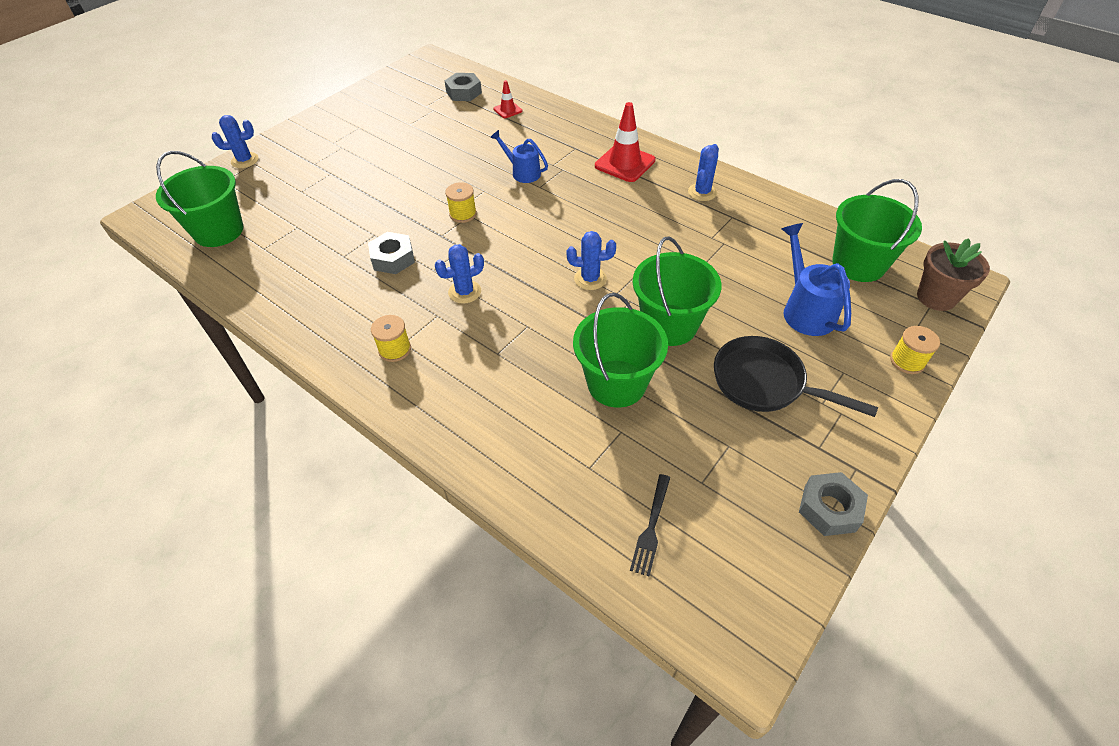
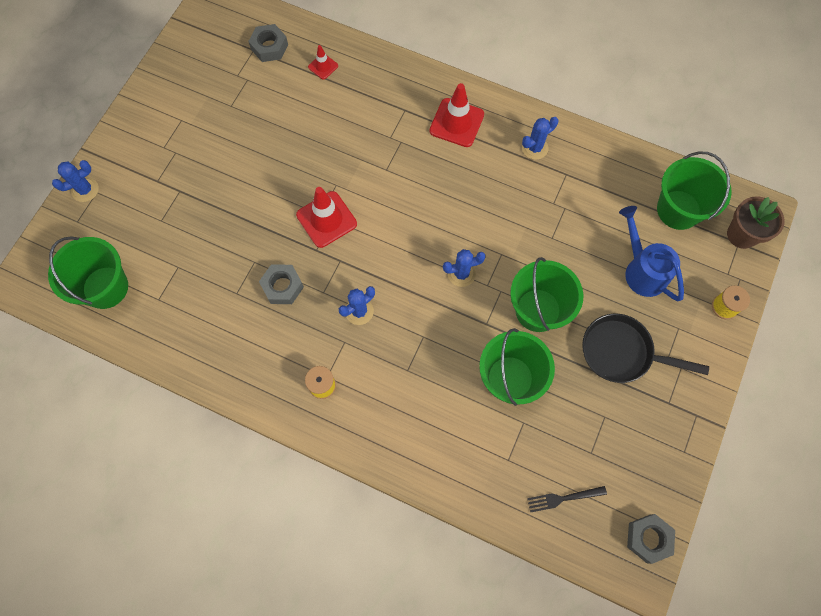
camera: 15 degrees left, 20 degrees up
yellow spool [445,182,477,223] -> red traffic cone [296,187,357,248]
blue watering can [490,130,548,183] -> none
black fork [630,474,670,576] -> black fork turned 75 degrees clockwise [527,486,607,512]
blue cactus [688,144,719,201] -> blue cactus turned 45 degrees clockwise [522,117,558,160]
grey nut [799,472,868,536] -> grey nut moved to [627,514,675,564]

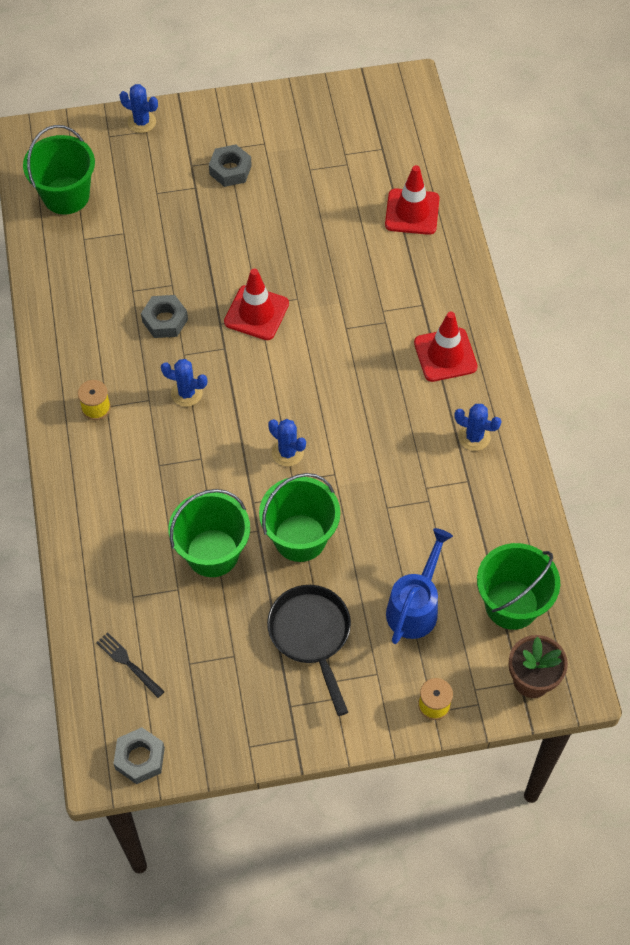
camera: 55 degrees right, 10 degrees down
grey nut [248,24,288,62] -> grey nut moved to [209,144,252,187]
red traffic cone [308,45,338,80] -> red traffic cone [385,165,440,235], size x1.91

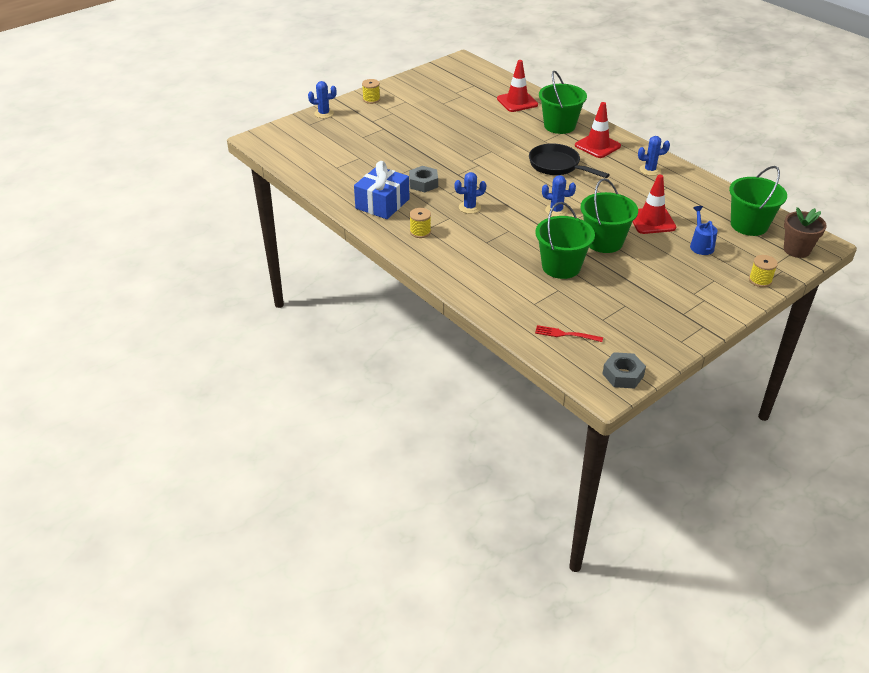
camera: 30 degrees left, 20 degrees down
green bucket [23,125,95,215] -> green bucket moved to [539,71,587,134]
black fork [96,632,165,698] -> red fork [535,325,603,342]
grey nut [209,144,252,187] -> none
red traffic cone [224,268,289,340] -> red traffic cone moved to [633,174,676,234]
black pan [267,585,351,716] -> black pan moved to [529,143,610,178]
blue watering can [386,528,453,644] -> blue watering can [690,206,718,255], size x0.67
none -> blue gift [354,161,410,219]
none -> yellow spool [362,79,380,104]

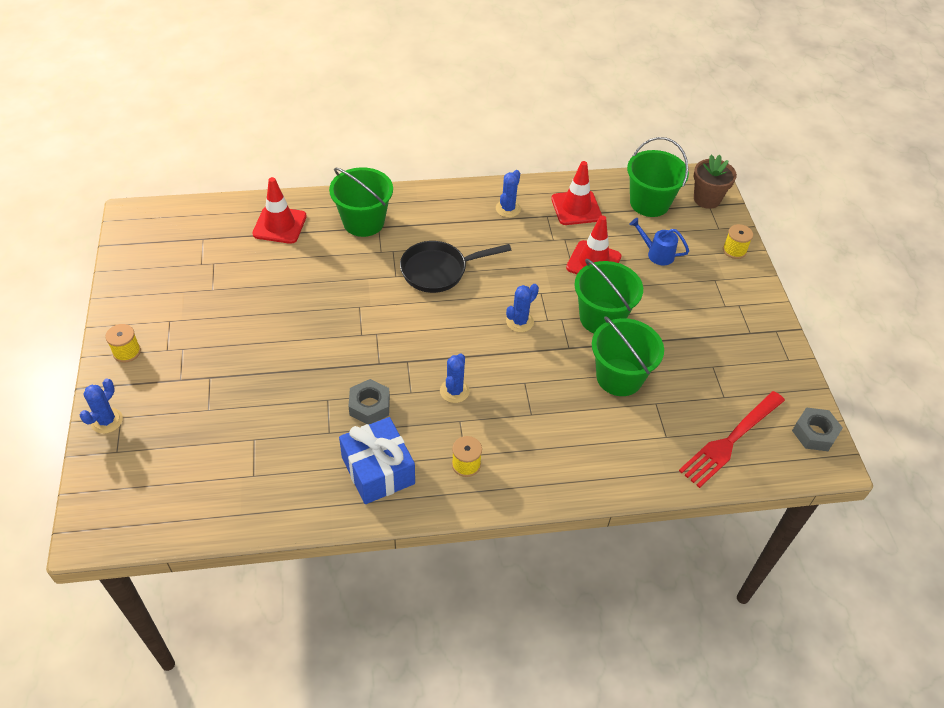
camera: 60 degrees left, 10 degrees up
red fork [535,325,603,342] -> red fork [679,391,785,488], size x1.89
red traffic cone [575,102,621,158] -> red traffic cone moved to [551,161,602,225]

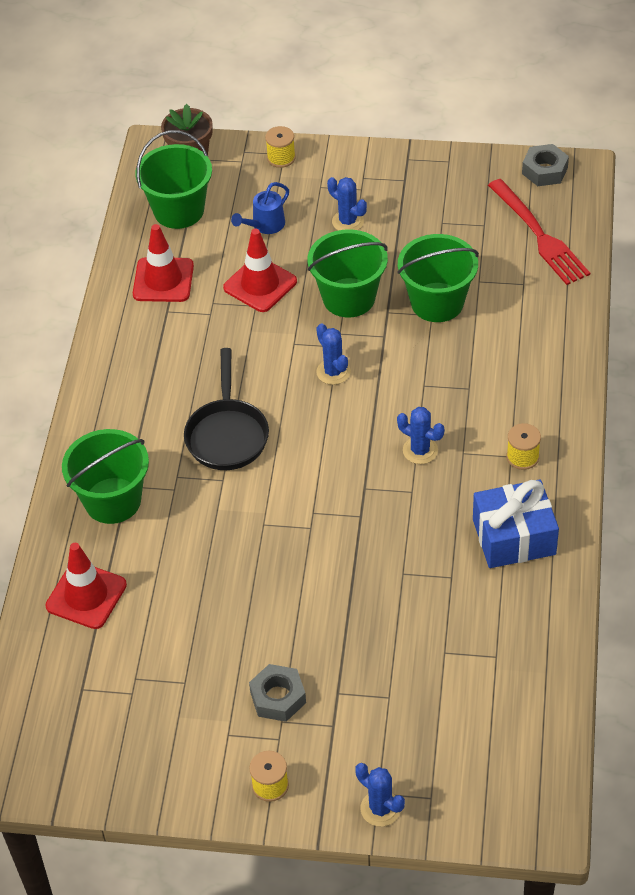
camera: 70 degrees left, 0 degrees up
grey nut [348,379,390,424] -> grey nut moved to [249,664,306,722]
blue cactus [496,170,521,218] -> blue cactus moved to [327,177,367,230]

